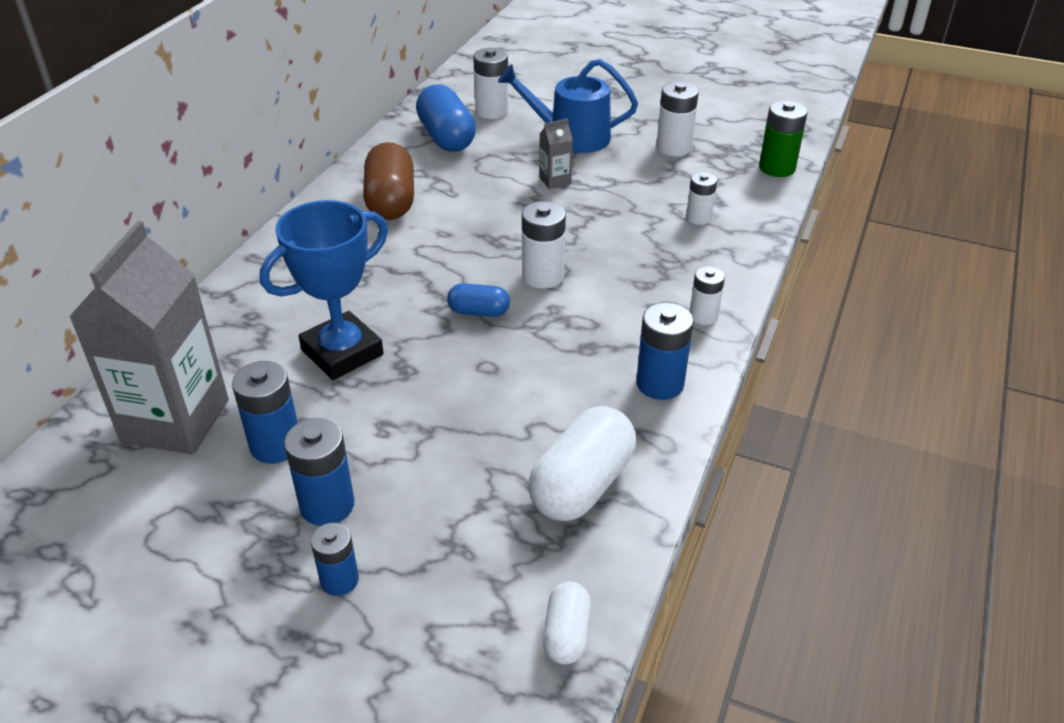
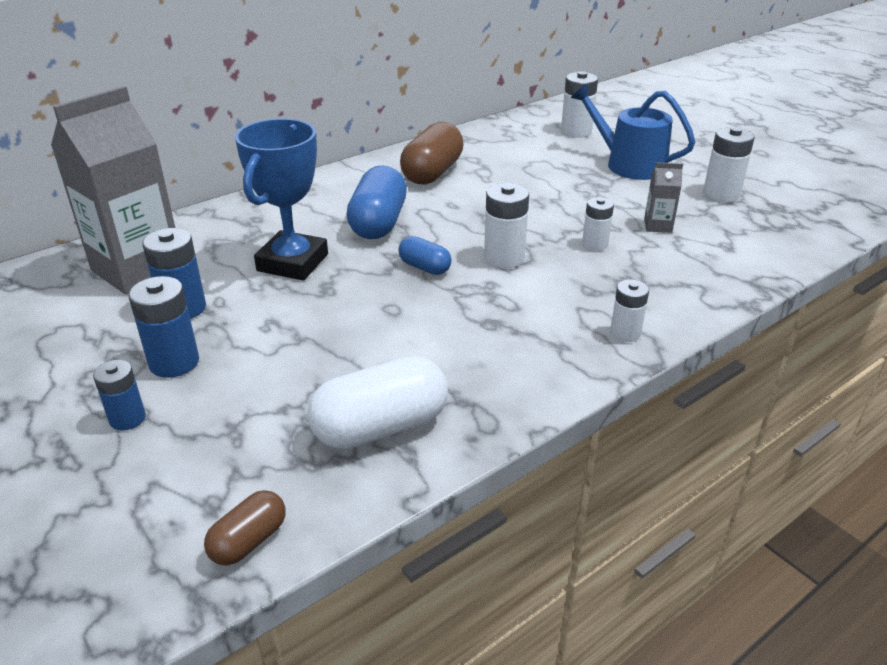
camera: 30 degrees right, 5 degrees down
blue trophy [260,200,388,380] -> blue trophy turned 60 degrees counterclockwise [235,119,328,280]
blue capsule [416,84,476,152] -> blue capsule moved to [346,165,407,239]
grey carton [539,119,573,189] -> grey carton moved to [644,162,683,233]
white capsule [543,581,591,665] -> brown capsule [204,490,286,566]
blue battery [636,303,694,400] -> none
white battery [686,172,717,225] -> white battery moved to [582,197,614,251]
green battery [759,100,808,177] -> none

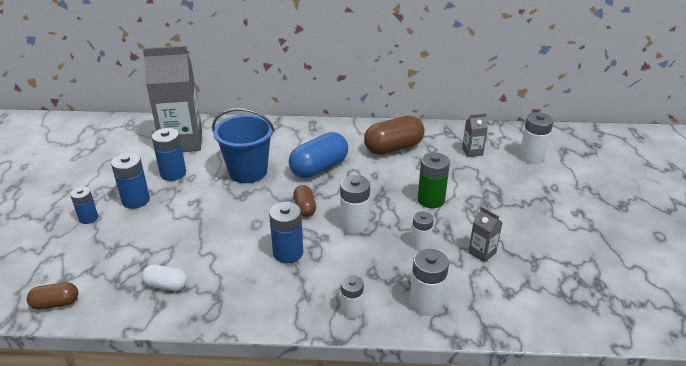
camera: 40 degrees right, 0 degrees up
blue trophy [235,119,328,280] -> blue bucket [212,108,275,183]
white capsule [307,356,448,449] -> white capsule [142,264,187,291], size x0.54
blue capsule [398,236,452,275] -> brown capsule [293,185,316,217]
blue watering can [571,83,695,180] -> none
white battery [703,127,755,202] -> white battery moved to [410,249,449,316]
none -> blue battery [269,202,303,263]
none -> green battery [418,152,450,208]
none -> grey carton [462,113,488,157]

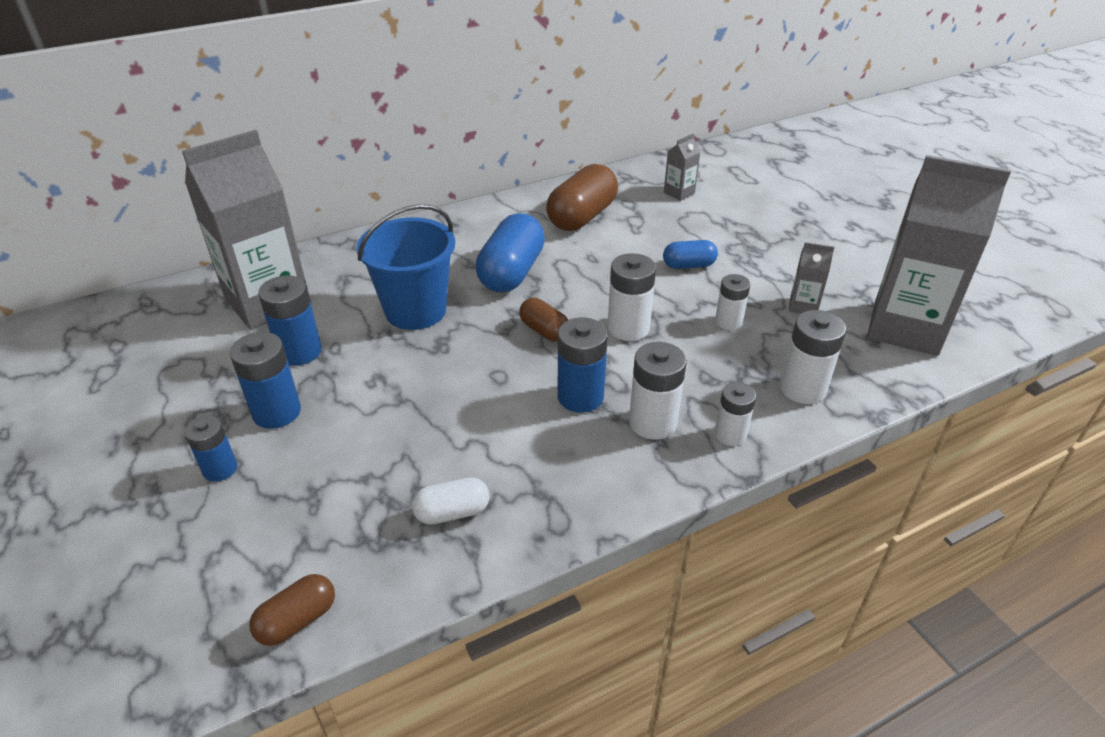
camera: 30 degrees left, 5 degrees up
green battery [418,152,450,208] -> blue capsule [663,240,718,269]
white battery [519,112,554,163] -> white battery moved to [629,342,687,440]
none -> grey carton [867,155,1011,356]

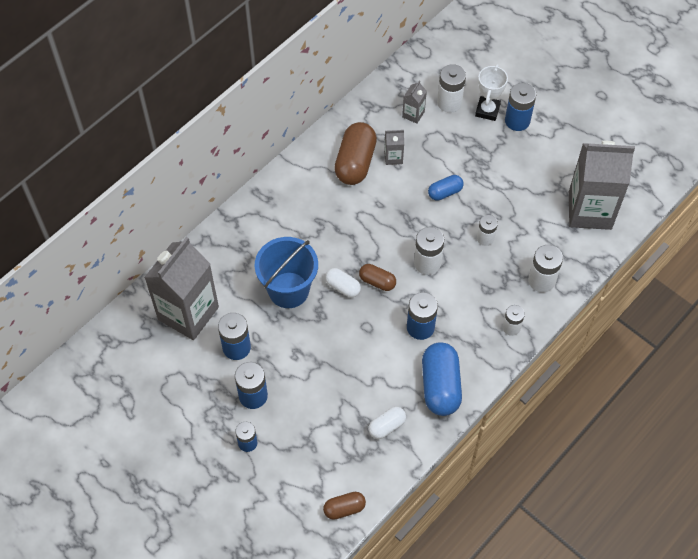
camera: 20 degrees left, 20 degrees up
brown capsule [249,574,335,646] -> brown capsule turned 45 degrees clockwise [323,492,366,520]
blue capsule [475,213,545,292] -> blue capsule moved to [422,342,462,416]
white battery [629,342,687,440] -> white battery moved to [437,64,466,113]
grey carton [789,242,834,314] -> grey carton moved to [384,130,404,165]
none -> white capsule [325,268,361,298]
none -> white trophy [475,64,508,121]
none -> blue battery [505,83,536,131]

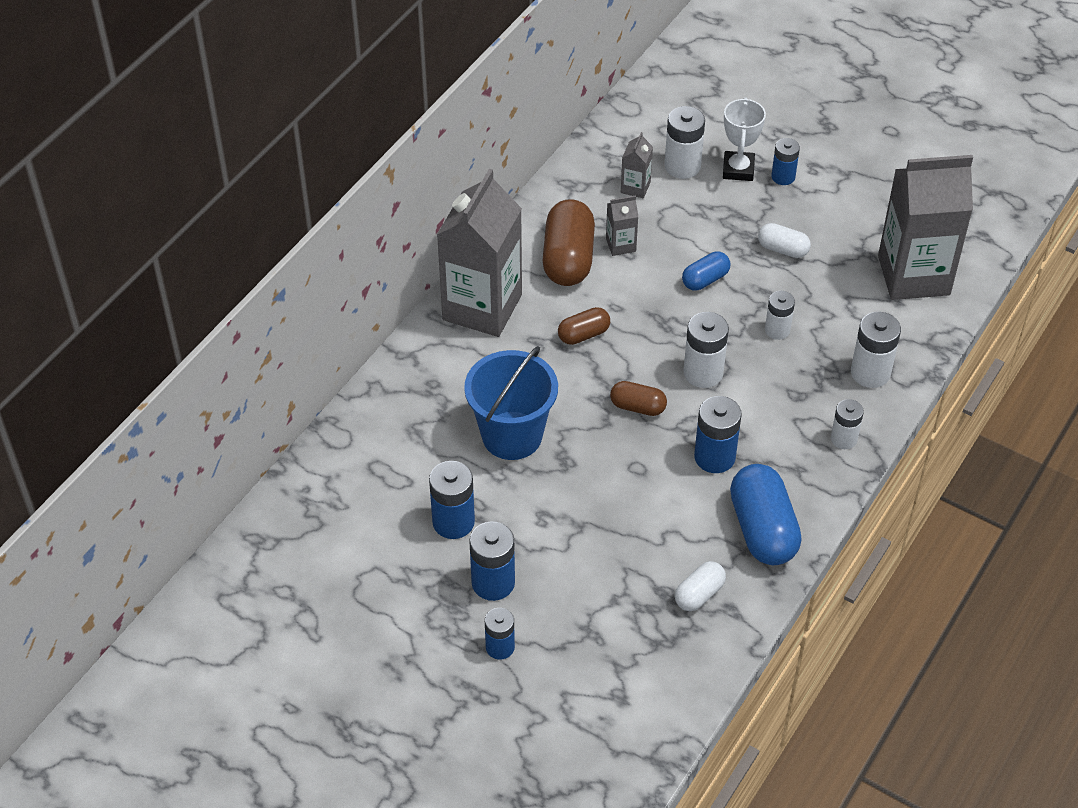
camera: 10 degrees left, 10 degrees down
grey carton [144,237,219,340] -> grey carton moved to [437,169,522,337]
brown capsule [323,492,366,520] -> brown capsule moved to [558,307,610,345]
white capsule [325,268,361,298] -> white capsule moved to [758,223,811,258]
blue battery [505,83,536,131] -> blue battery [771,138,800,185], size x0.65

